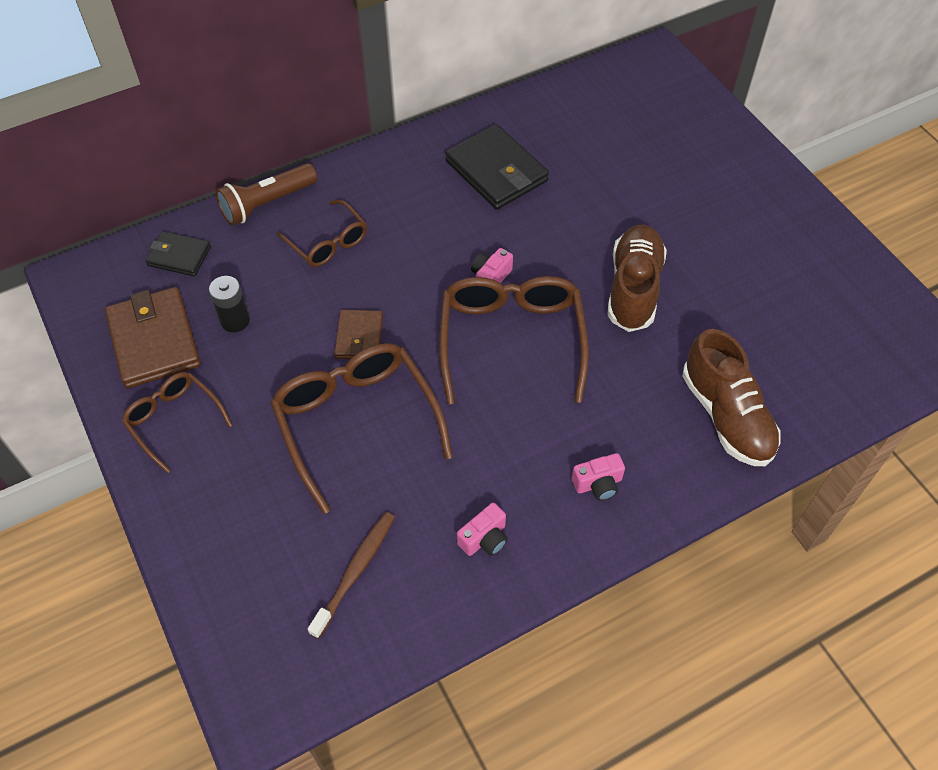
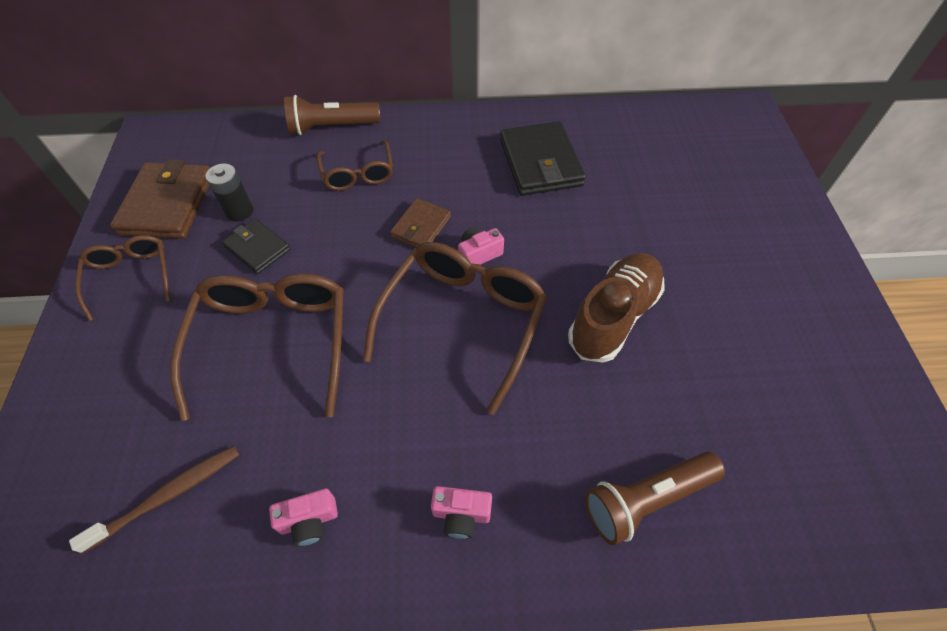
camera: 25 degrees right, 0 degrees up
black wallet [145,231,211,276] -> black wallet moved to [222,219,290,274]
brown wallet [334,310,383,359] -> brown wallet moved to [390,198,451,248]
brown shoe [682,329,781,466] -> brown flashlight [585,452,725,545]

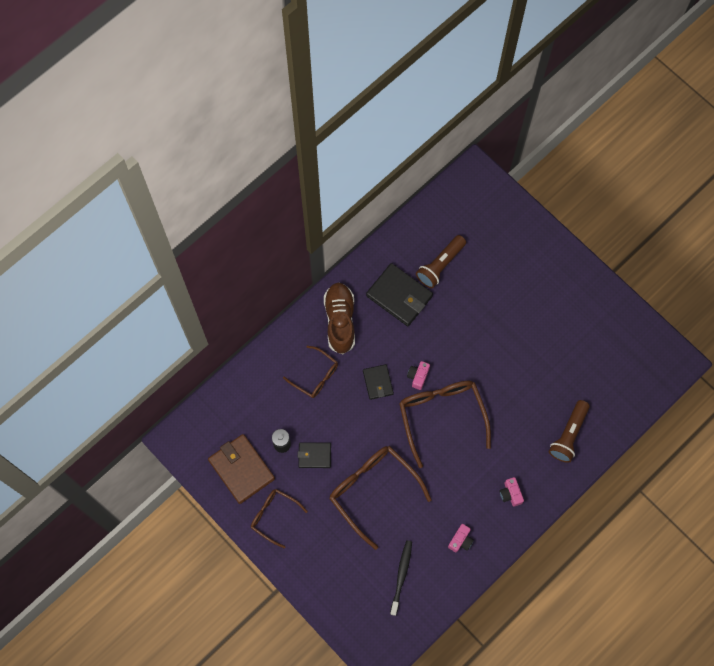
camera: 40 degrees left, 15 degrees up
brown toothbrush [69,446,239,554] -> black toothbrush [390,540,412,616]
brown flashlight [284,95,380,135] -> brown flashlight moved to [416,235,466,288]
brown wallet [390,198,451,248] -> black wallet [363,364,394,400]
pink camera [431,486,492,539] -> pink camera turned 105 degrees clockwise [500,477,524,507]
brown shoe [568,253,665,363] -> brown shoe moved to [324,283,355,355]

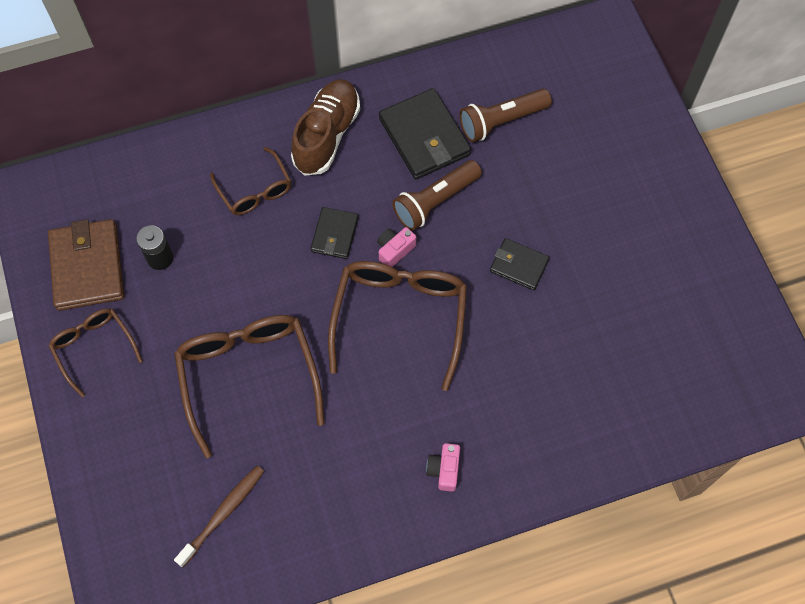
camera: 25 degrees right, 5 degrees down
black wallet [298,442,331,468] -> black wallet moved to [490,238,550,290]
black toothbrush [390,540,412,616] -> brown toothbrush [174,465,264,567]
pink camera [448,524,474,552] -> none
brown flashlight [549,400,590,463] -> brown flashlight moved to [392,160,482,231]

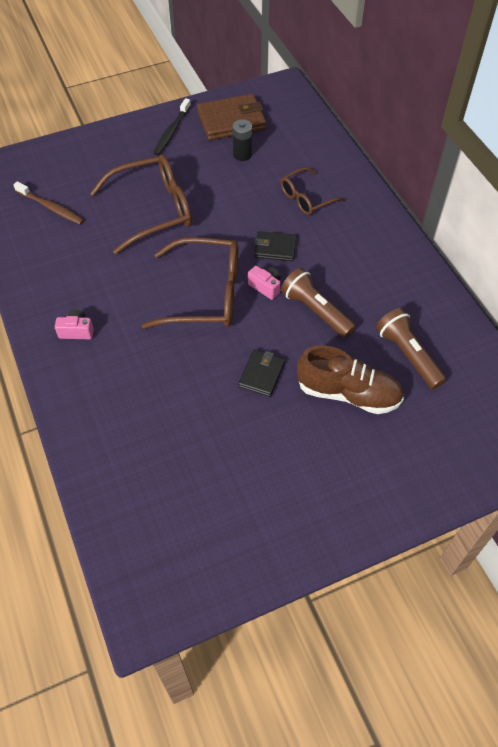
camera: 85 degrees right, 10 degrees down
brown glasses [49,308,143,397] -> black toothbrush [153,98,191,155]
brown shoe [291,79,360,176] -> brown shoe moved to [297,345,404,414]
black wallet [379,88,471,179] -> none

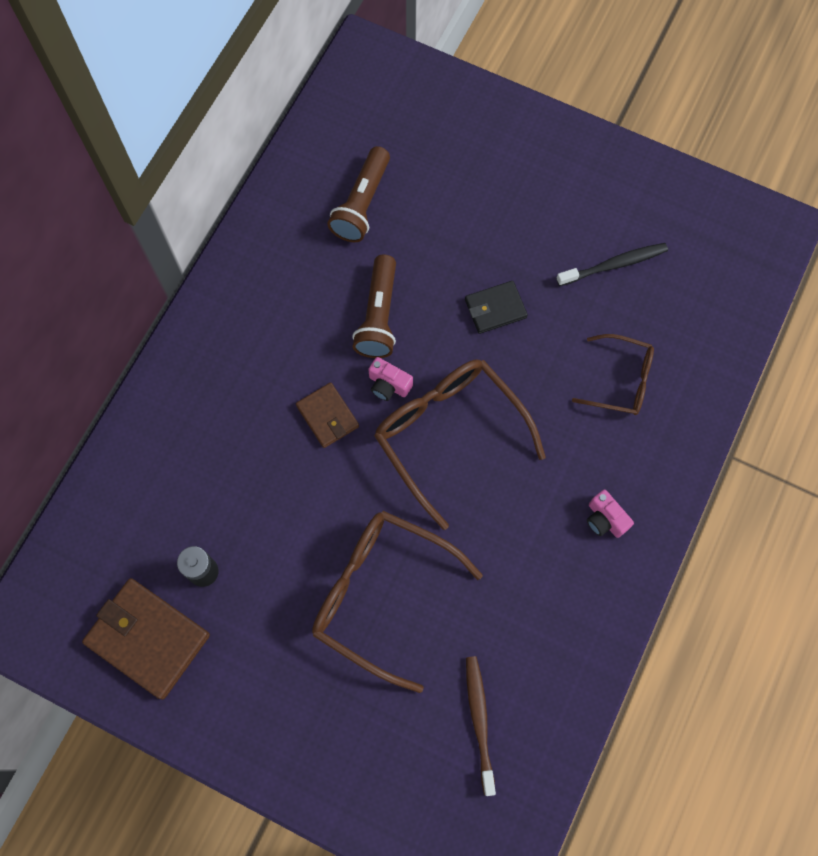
camera: 130 degrees left, 15 degrees up
black toothbrush [153,98,191,155] -> black toothbrush moved to [556,243,668,286]
pink camera [248,266,281,300] -> pink camera turned 60 degrees counterclockwise [368,357,413,401]
black wallet [254,231,296,261] -> brown wallet [296,382,359,448]
brown glasses [280,167,346,215] -> brown glasses moved to [572,334,654,415]
brown shoe [297,345,404,414] -> none

